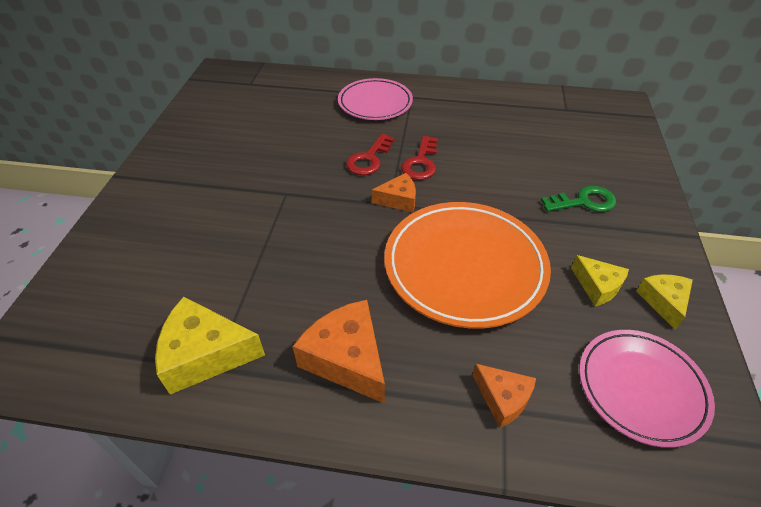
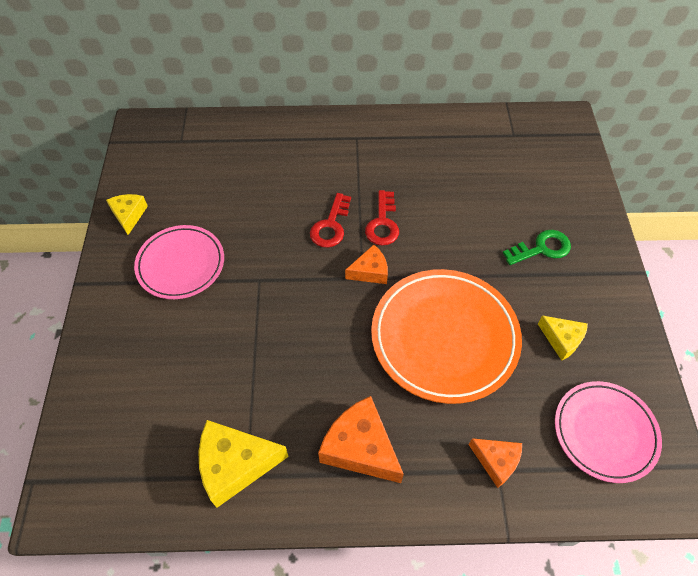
camera: 10 degrees left, 10 degrees up
pink plate [338,78,413,120] -> pink plate moved to [134,225,224,299]
yellow cheese [636,274,693,330] -> yellow cheese moved to [106,194,148,235]

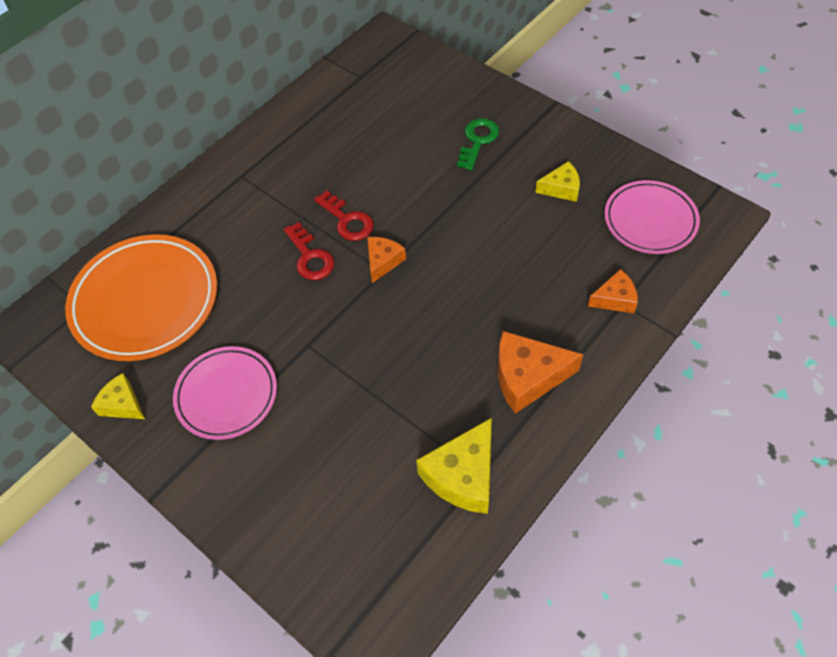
camera: 45 degrees left, 0 degrees up
orange plate [371,269,522,404] -> orange plate moved to [65,234,217,361]

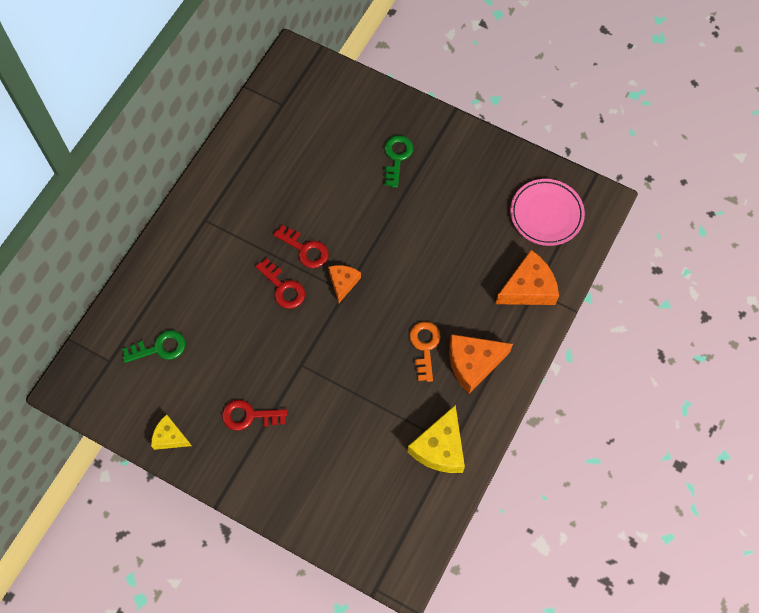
camera: 15 degrees left, 10 degrees up
orange plate [65,234,217,361] -> green key [122,330,186,363]
pink plate [173,346,277,440] -> red key [222,400,287,431]
yellow cheese [535,161,580,202] -> none
orange cheese [588,269,638,313] -> orange cheese [495,250,559,305], size x1.68
none -> orange key [409,322,441,382]

